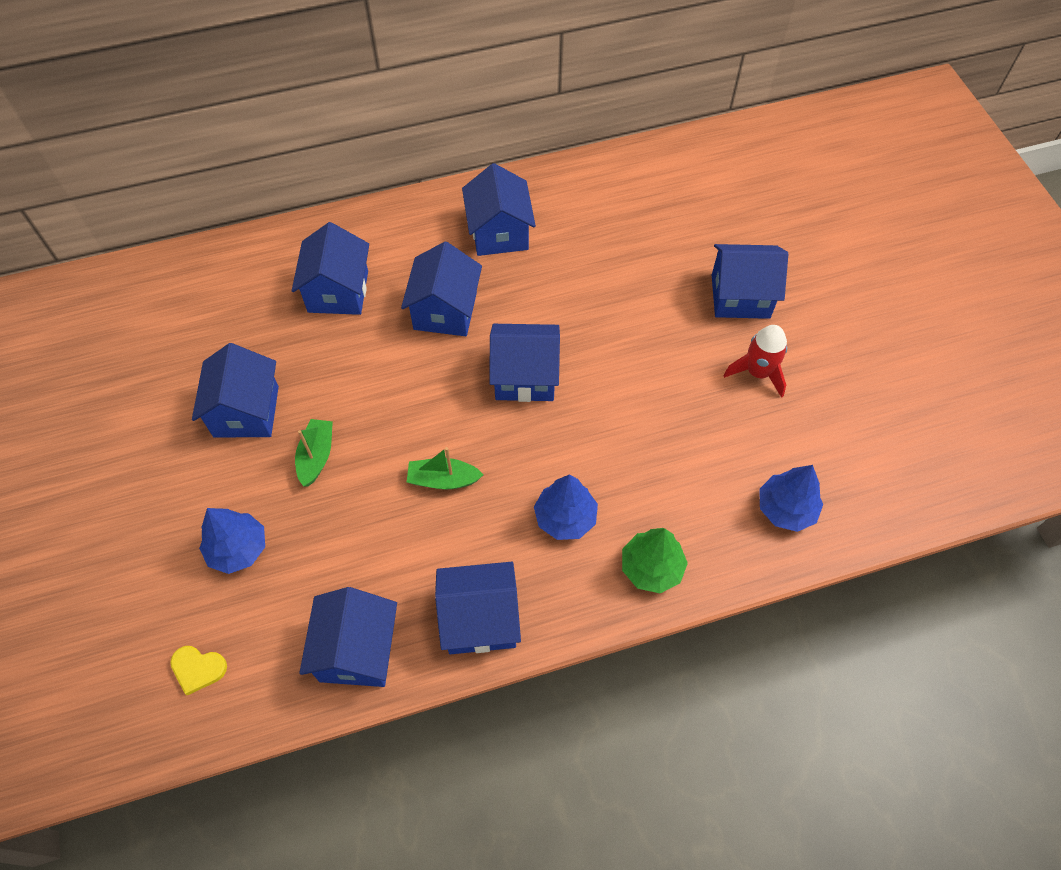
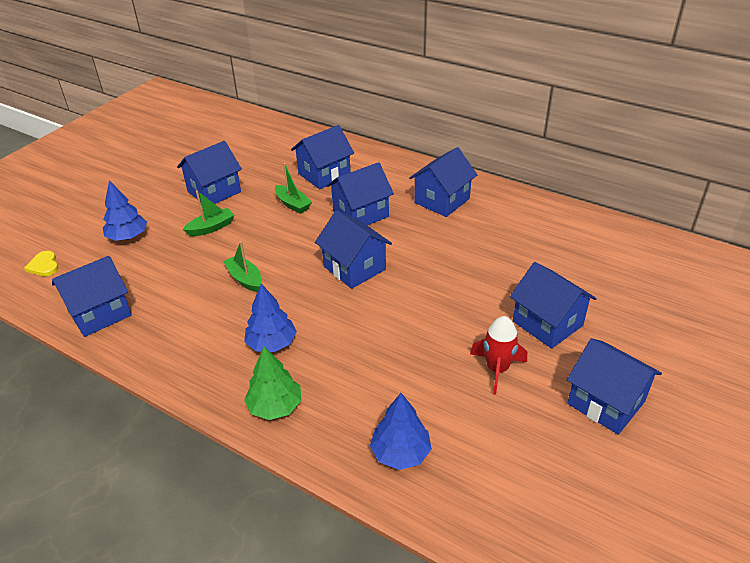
camera: 50 degrees right, 20 degrees down
blue house [435,562,521,654] -> blue house moved to [567,338,662,435]
none -> green boat [275,163,312,214]

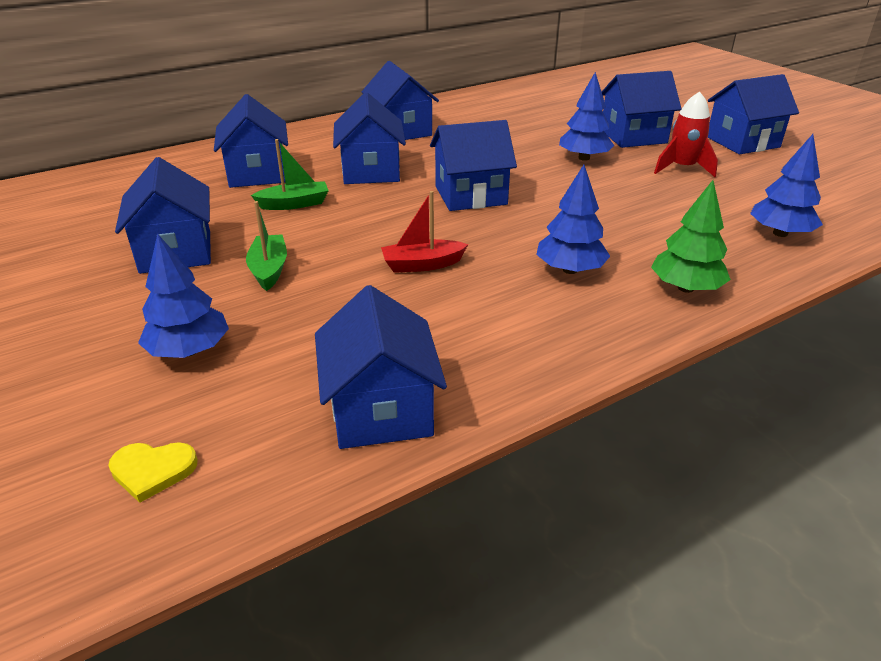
camera: 65 degrees left, 5 degrees down
green boat [223,241,262,292] -> red boat [381,191,468,273]
none -> blue tree [559,72,614,161]

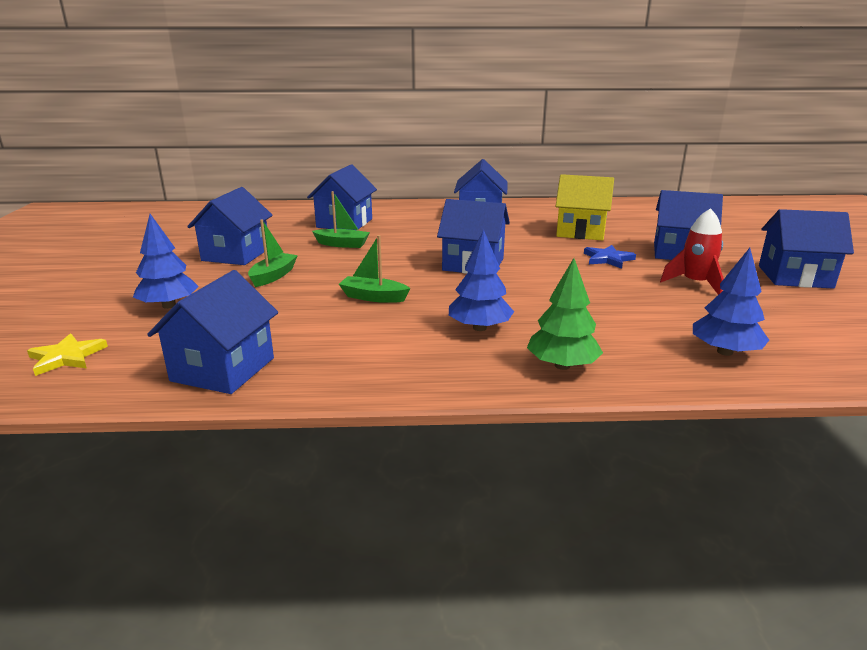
camera: 30 degrees right, 10 degrees down
yellow heart [108,442,198,503] -> yellow star [27,333,108,376]
blue house [333,92,406,184] -> none
red boat [381,191,468,273] -> green boat [339,235,410,303]
blue tree [559,72,614,161] -> blue star [584,245,636,269]
none -> yellow house [556,174,614,240]

